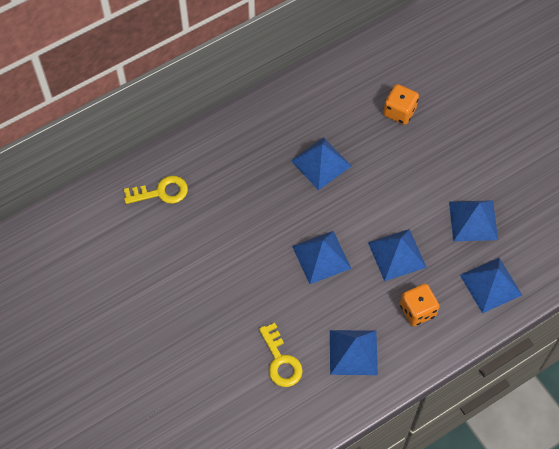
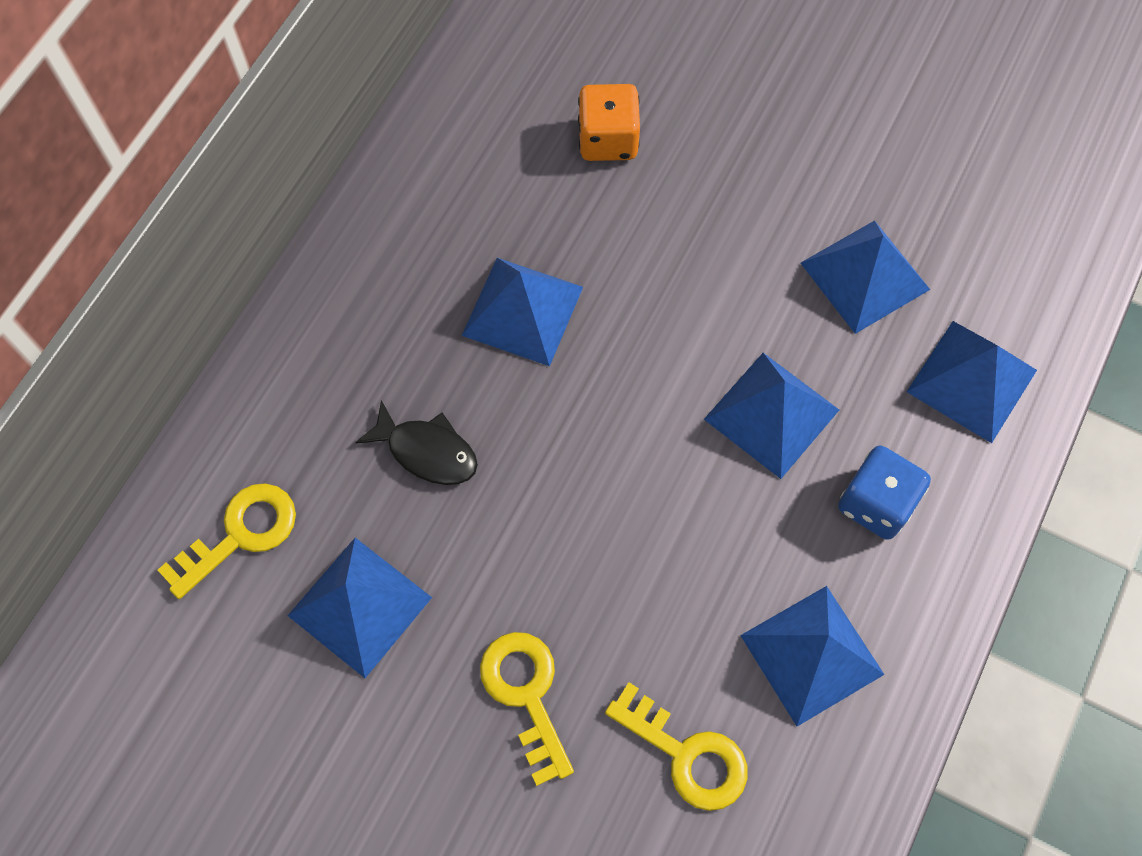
camera: 30 degrees left, 5 degrees up
blue pyramid [292,231,351,284] -> blue pyramid moved to [288,538,432,678]
orange dice [400,284,439,326] -> blue dice [838,446,931,540]
none -> black fish [355,400,478,485]
none -> yellow key [480,632,574,786]

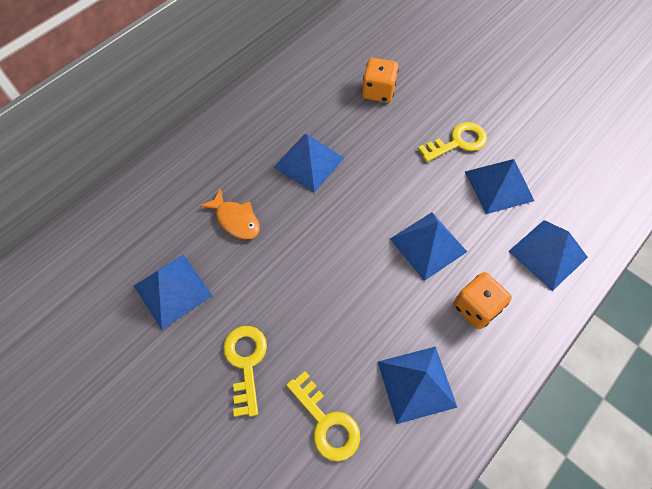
camera: 15 degrees right, 5 degrees down
yellow key [158,483,296,599] -> yellow key moved to [418,122,487,162]
black fish [355,400,478,485] -> orange fish [200,188,260,240]
blue dice [838,446,931,540] -> orange dice [453,272,512,329]

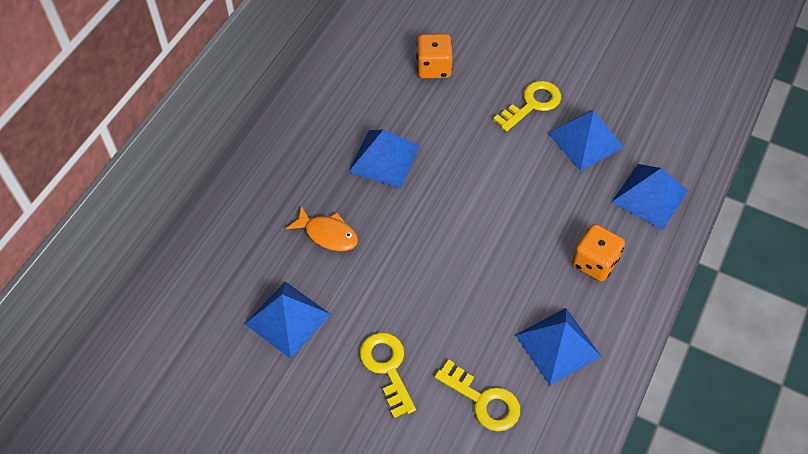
camera: 15 degrees left, 5 degrees down
blue pyramid [390,212,467,281] -> none

